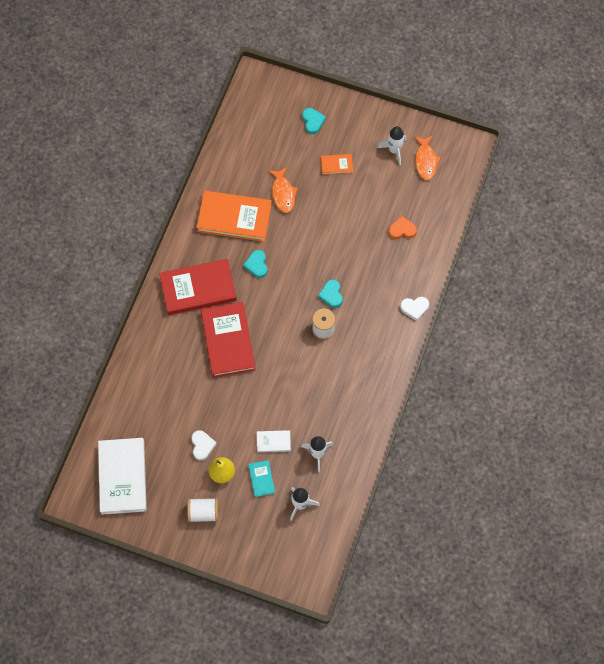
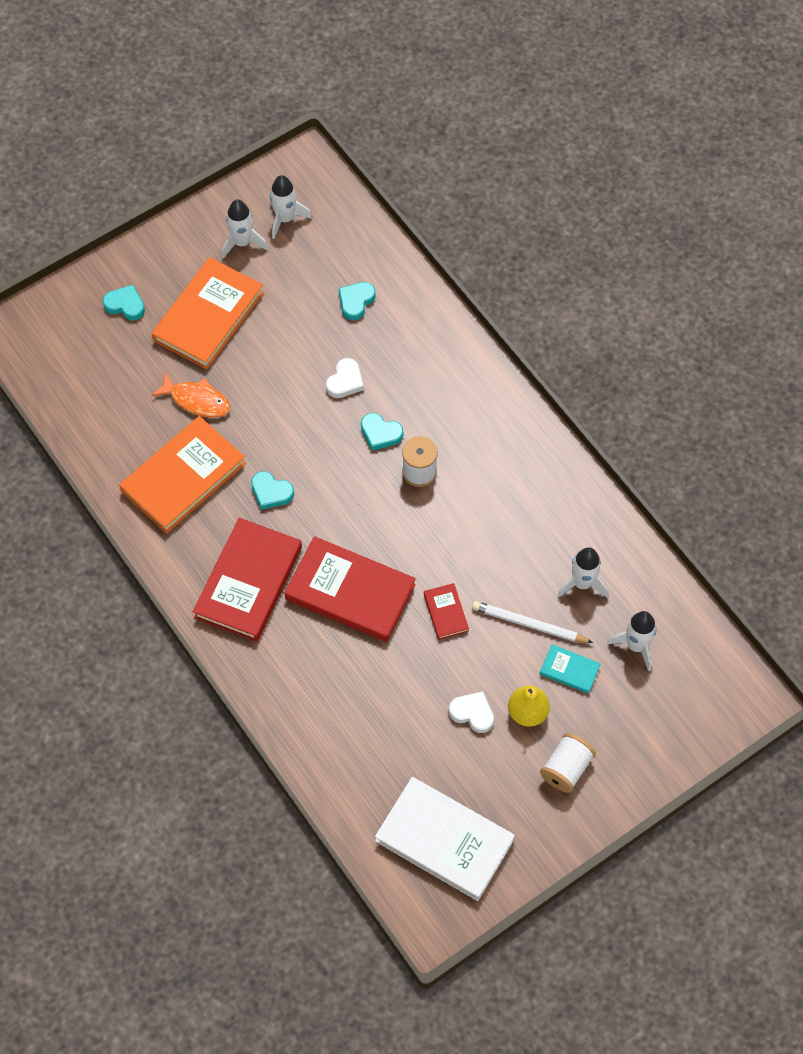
camera: 55 degrees left, 5 degrees down
white book [257,430,291,452] -> white pencil [472,601,593,643]
orange book [321,154,353,175] -> orange book [152,257,264,369], size x2.18
orange heart [389,216,417,239] -> turquoise heart [339,282,376,320]
white heart [400,297,429,321] -> white heart moved to [326,358,364,398]
orange fish [414,136,441,180] -> white rocket [270,175,312,239]
none -> red book [424,583,469,640]

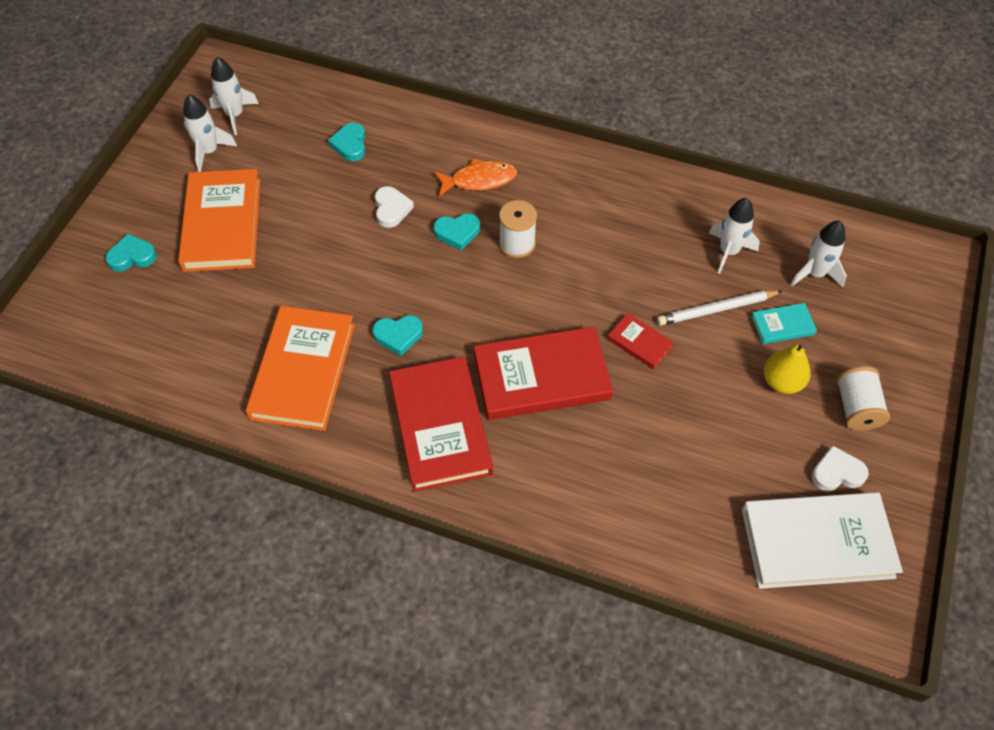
camera: 35 degrees left, 5 degrees down
orange fish [151,372,230,418] -> orange fish moved to [434,158,517,196]
white heart [449,691,494,733] -> white heart moved to [812,445,869,491]

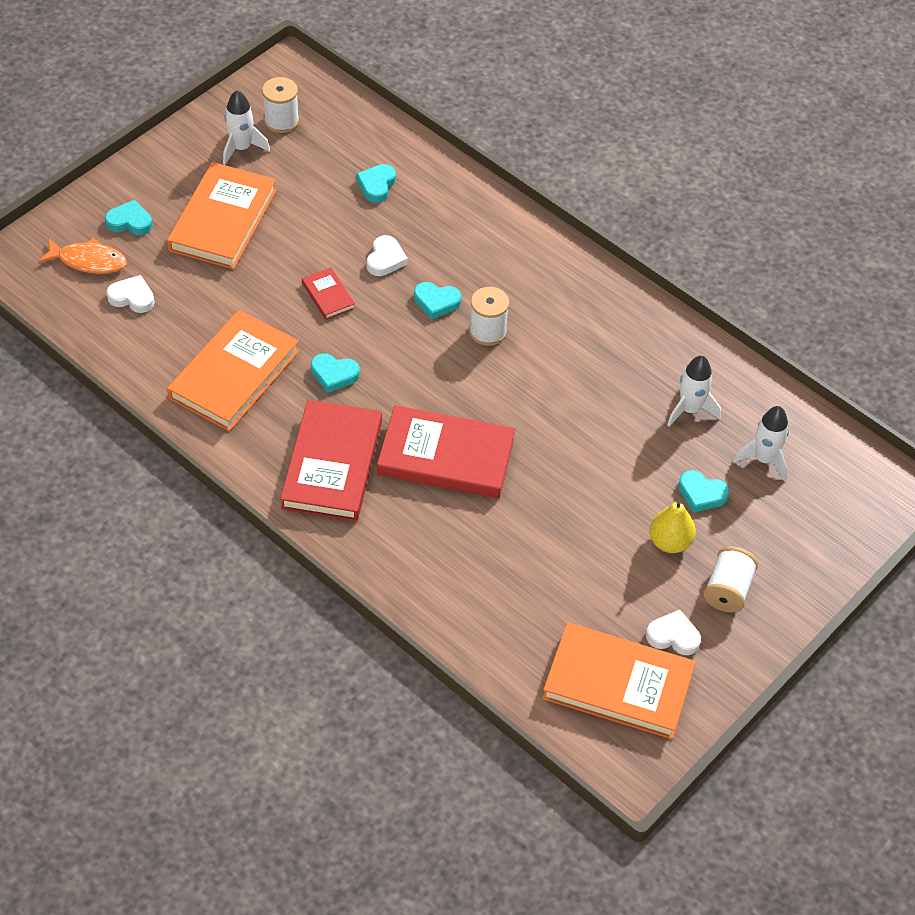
camera: 20 degrees right, 5 degrees down
white rocket [209,57,259,135] -> white spool [262,77,299,133]
orange fish [434,158,517,196] -> orange fish moved to [38,238,127,274]
red book [608,313,674,369] -> red book moved to [302,267,355,320]
white pencil [657,290,782,326] -> none
white book [742,492,903,589] -> orange book [542,622,696,739]
turquoise book [751,303,817,344] -> turquoise heart [678,470,730,513]
none -> white heart [106,275,155,313]

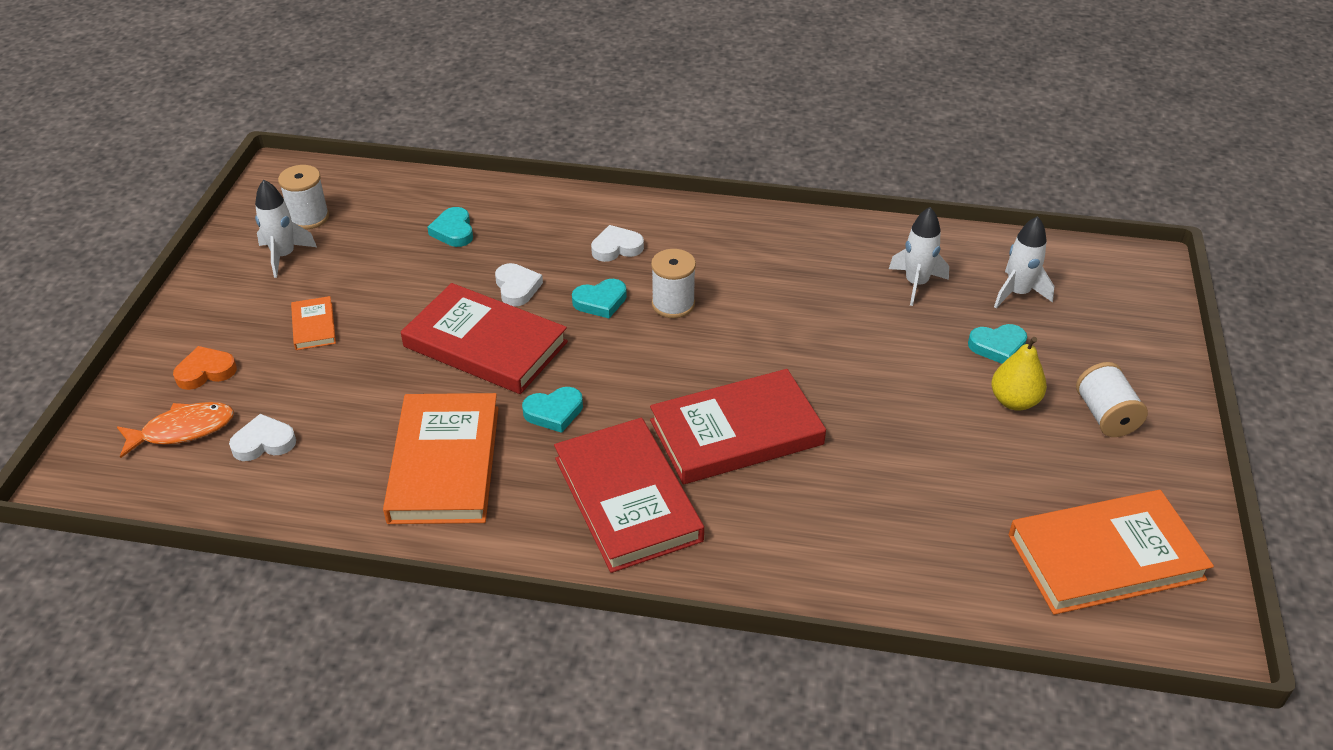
camera: 30 degrees left, 10 degrees down
turquoise heart [105,200,152,235] -> orange heart [173,346,237,390]
orange book [167,162,277,269] -> orange book [291,296,336,350], size x0.46
red book [302,267,355,320] -> red book [401,283,568,394], size x2.18
white heart [646,610,701,655] -> white heart moved to [591,225,644,262]

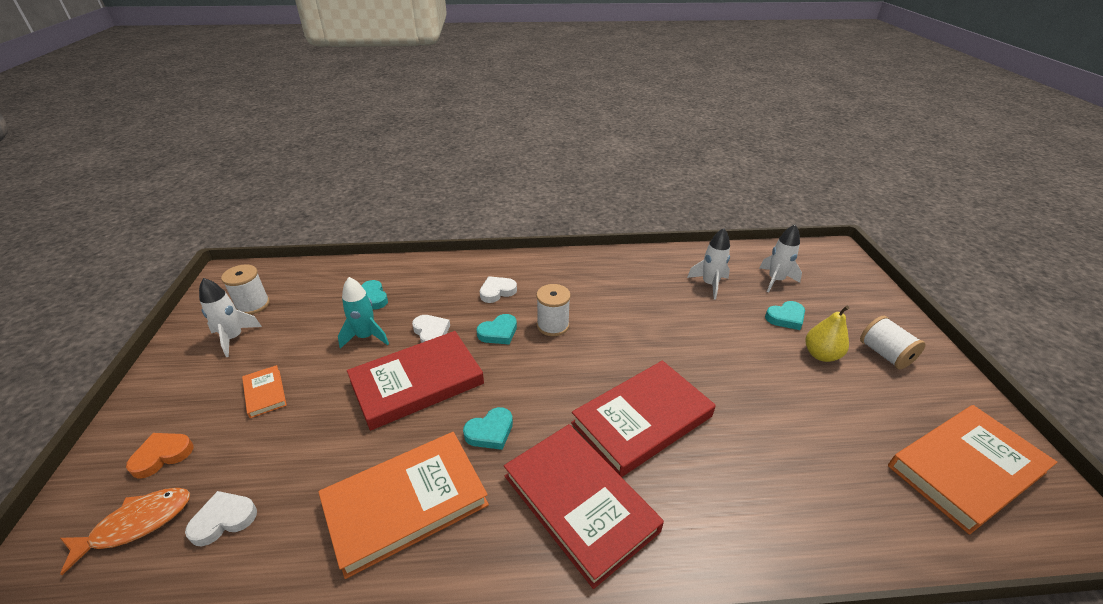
camera: 15 degrees left, 5 degrees down
orange book [383,393,498,524] -> orange book turned 75 degrees clockwise [318,432,489,579]
red book [401,283,568,394] -> red book turned 45 degrees counterclockwise [347,331,484,431]
none -> turquoise rocket [338,277,389,349]

